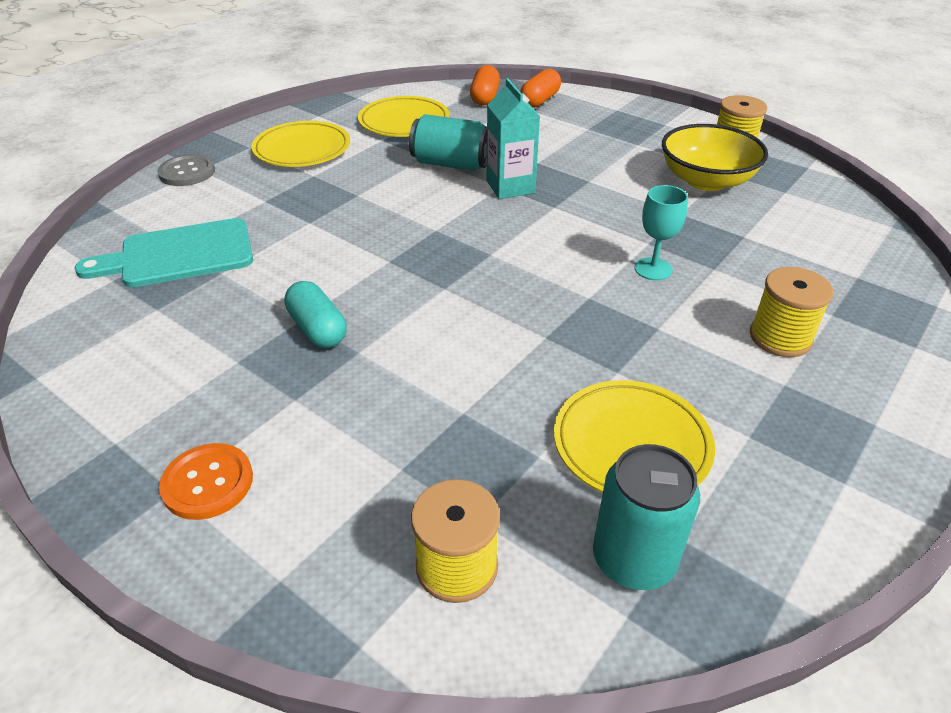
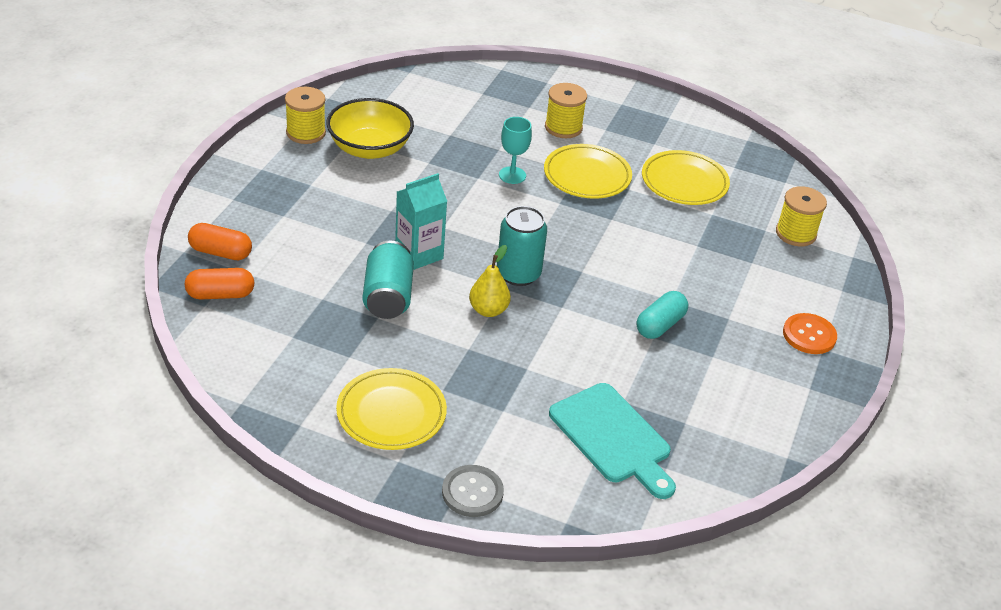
camera: 110 degrees left, 0 degrees up
yellow plate [358,96,450,137] -> yellow plate moved to [544,144,632,199]
turquoise can [593,444,700,590] -> turquoise can moved to [497,206,547,286]
none -> yellow pear [469,245,511,317]

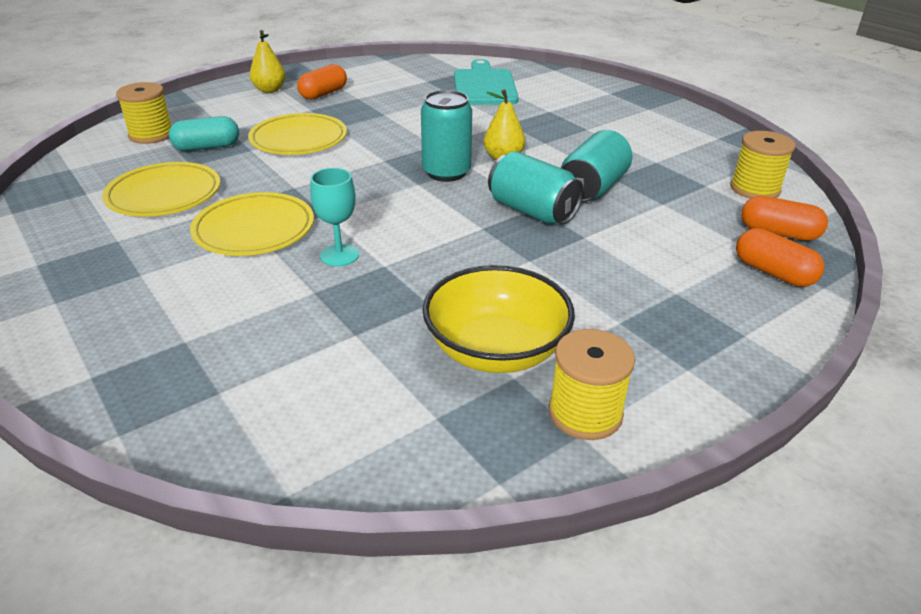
camera: 145 degrees left, 5 degrees down
yellow plate [336,368,447,450] -> yellow plate moved to [248,113,347,155]
turquoise carton [395,173,447,270] -> turquoise can [488,151,584,225]
grey button [442,465,504,517] -> none
yellow spool [545,83,587,138] -> yellow spool moved to [730,131,795,199]
turquoise capsule [636,291,688,339] -> turquoise capsule moved to [169,116,239,151]
orange button [783,313,837,354] -> yellow pear [250,30,286,93]
none -> orange capsule [297,64,347,100]

